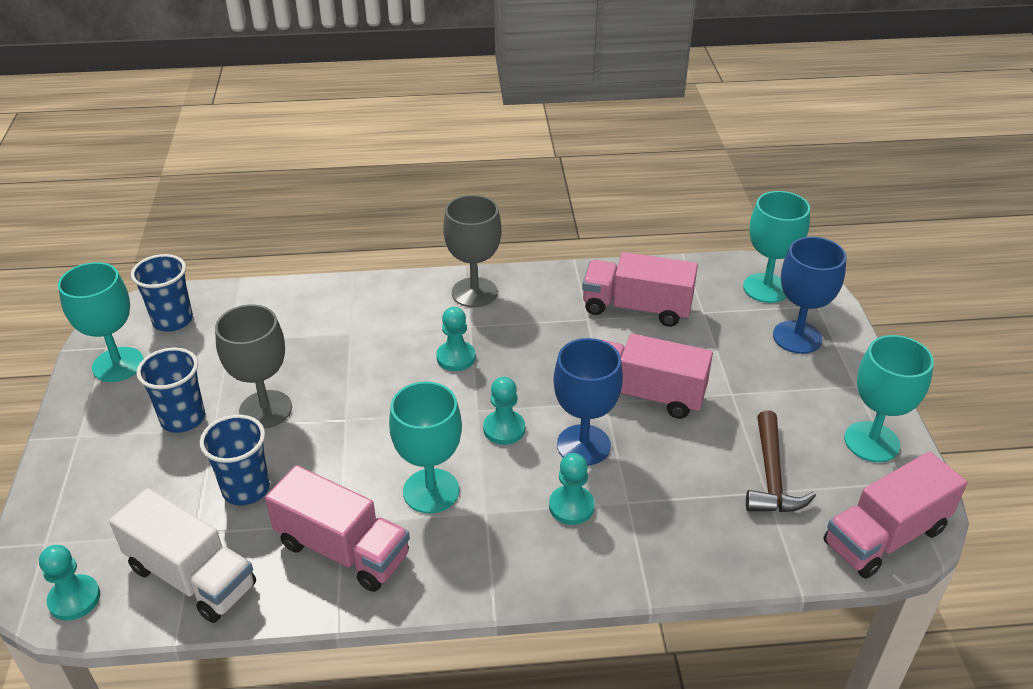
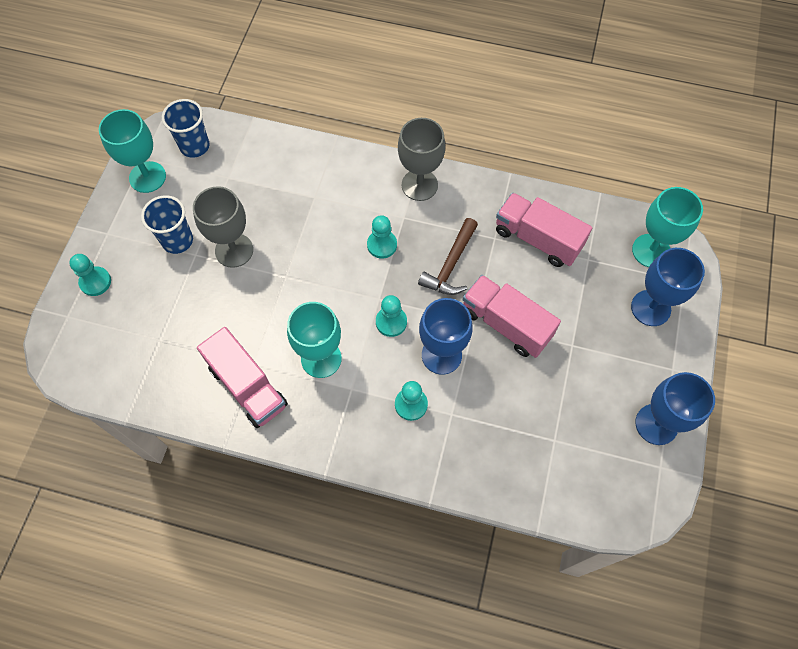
camera: 20 degrees right, 25 degrees up
turquoise pawn [39,545,100,621] -> turquoise pawn moved to [69,254,111,296]
white truck [109,488,256,623] -> none
blue cup [200,415,270,505] -> none
brown hammer [746,410,816,512] -> brown hammer moved to [418,218,478,295]
pink truck [823,451,967,579] -> none
turquoise goblet [844,335,934,462] -> blue goblet [636,372,715,445]

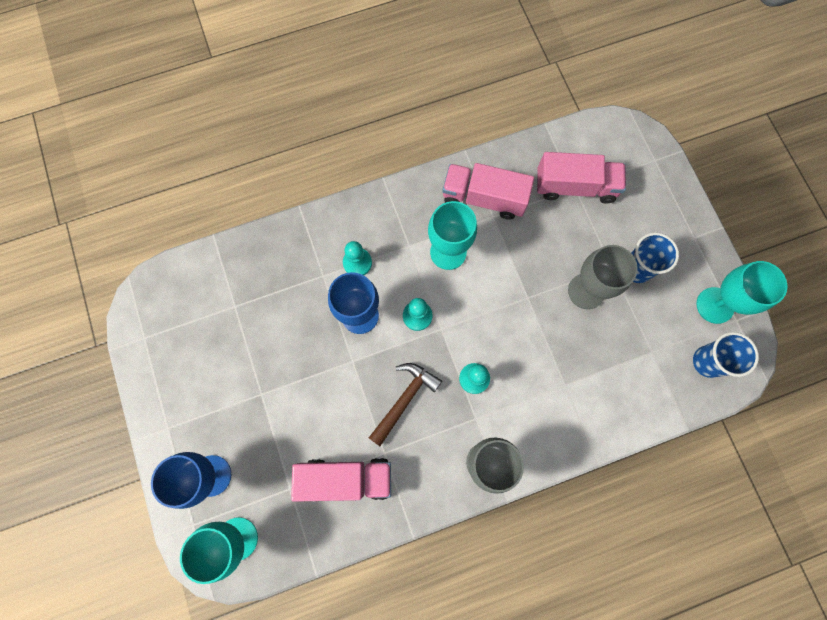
camera: 145 degrees right, 10 degrees up
turquoise pawn [69,254,111,296] -> none
brown hammer [418,218,478,295] -> brown hammer turned 45 degrees clockwise [369,363,442,446]
pink truck [463,275,561,358] -> pink truck moved to [537,152,626,203]
blue goblet [636,372,715,445] -> none

